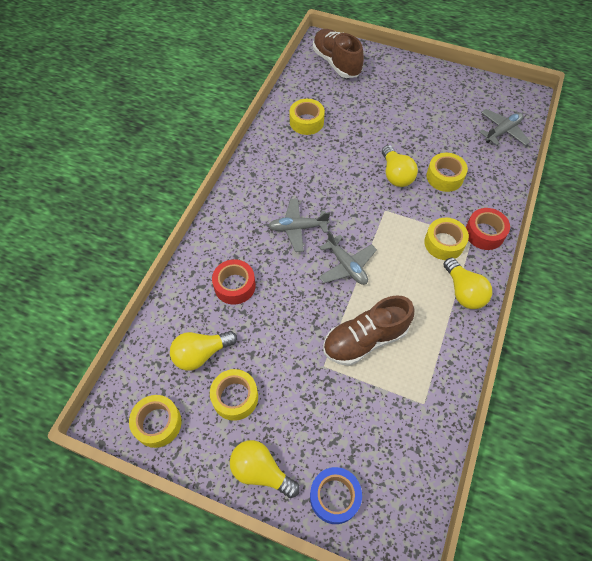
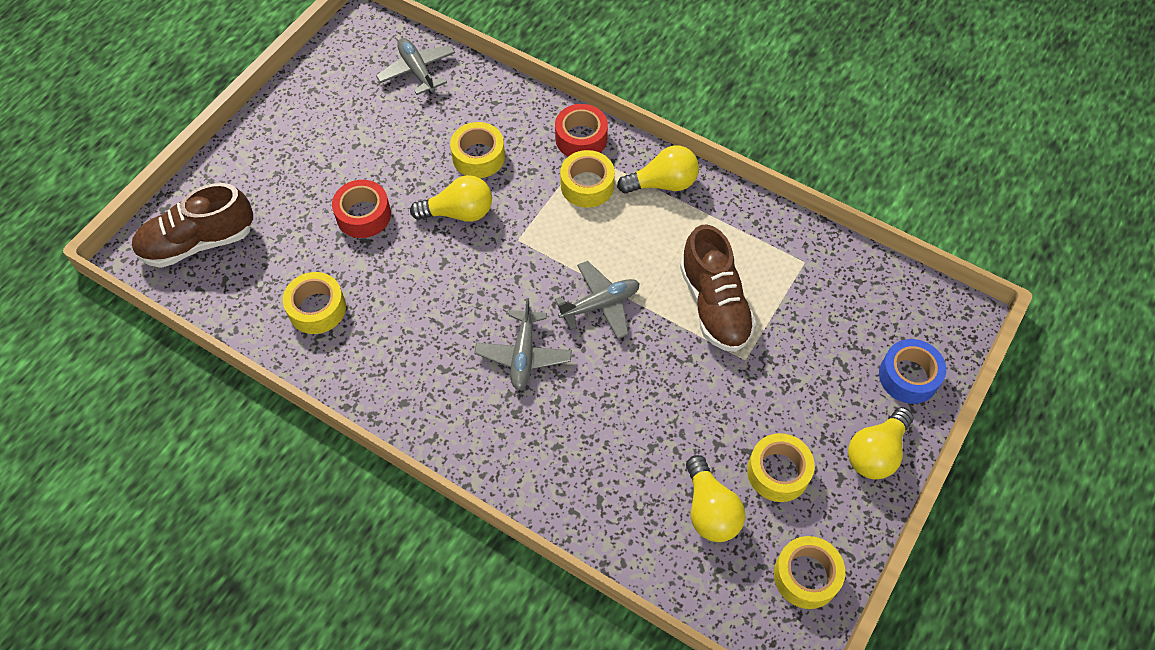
camera: 80 degrees left, 0 degrees up
red tape [212,259,256,305] -> red tape moved to [332,180,391,238]

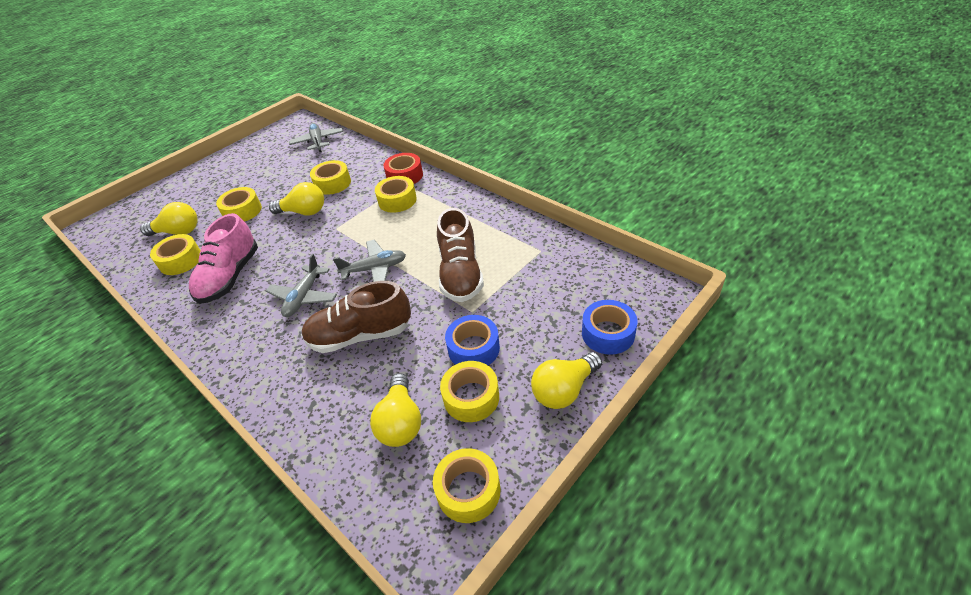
camera: 15 degrees right, 15 degrees down
brown shoe [132,183,253,268] -> brown shoe moved to [301,281,411,353]
red tape [332,180,391,238] -> yellow tape [216,187,262,222]
yellow light bulb [617,145,699,194] -> yellow light bulb moved to [140,202,198,236]
none -> pink shoe [189,213,258,304]
none -> blue tape [445,315,500,365]

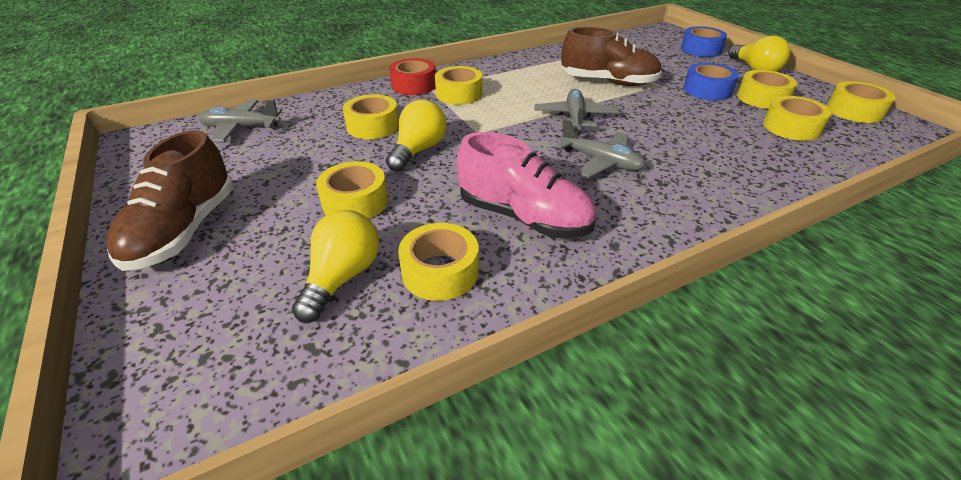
camera: 75 degrees left, 5 degrees down
brown shoe [301,281,411,353] -> brown shoe moved to [106,130,234,271]
yellow light bulb [370,373,421,447] -> yellow tape [763,96,832,141]

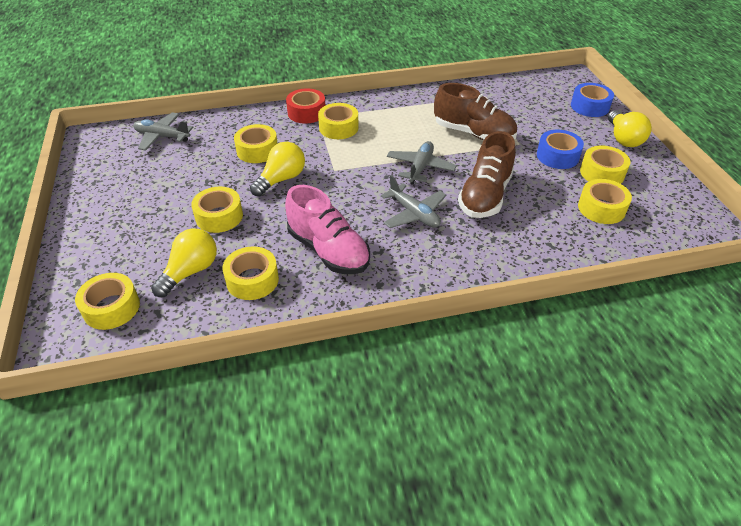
camera: 15 degrees right, 5 degrees up
brown shoe [106,130,234,271] -> brown shoe moved to [458,131,516,218]
yellow tape [827,81,895,123] -> yellow tape moved to [75,273,140,330]

